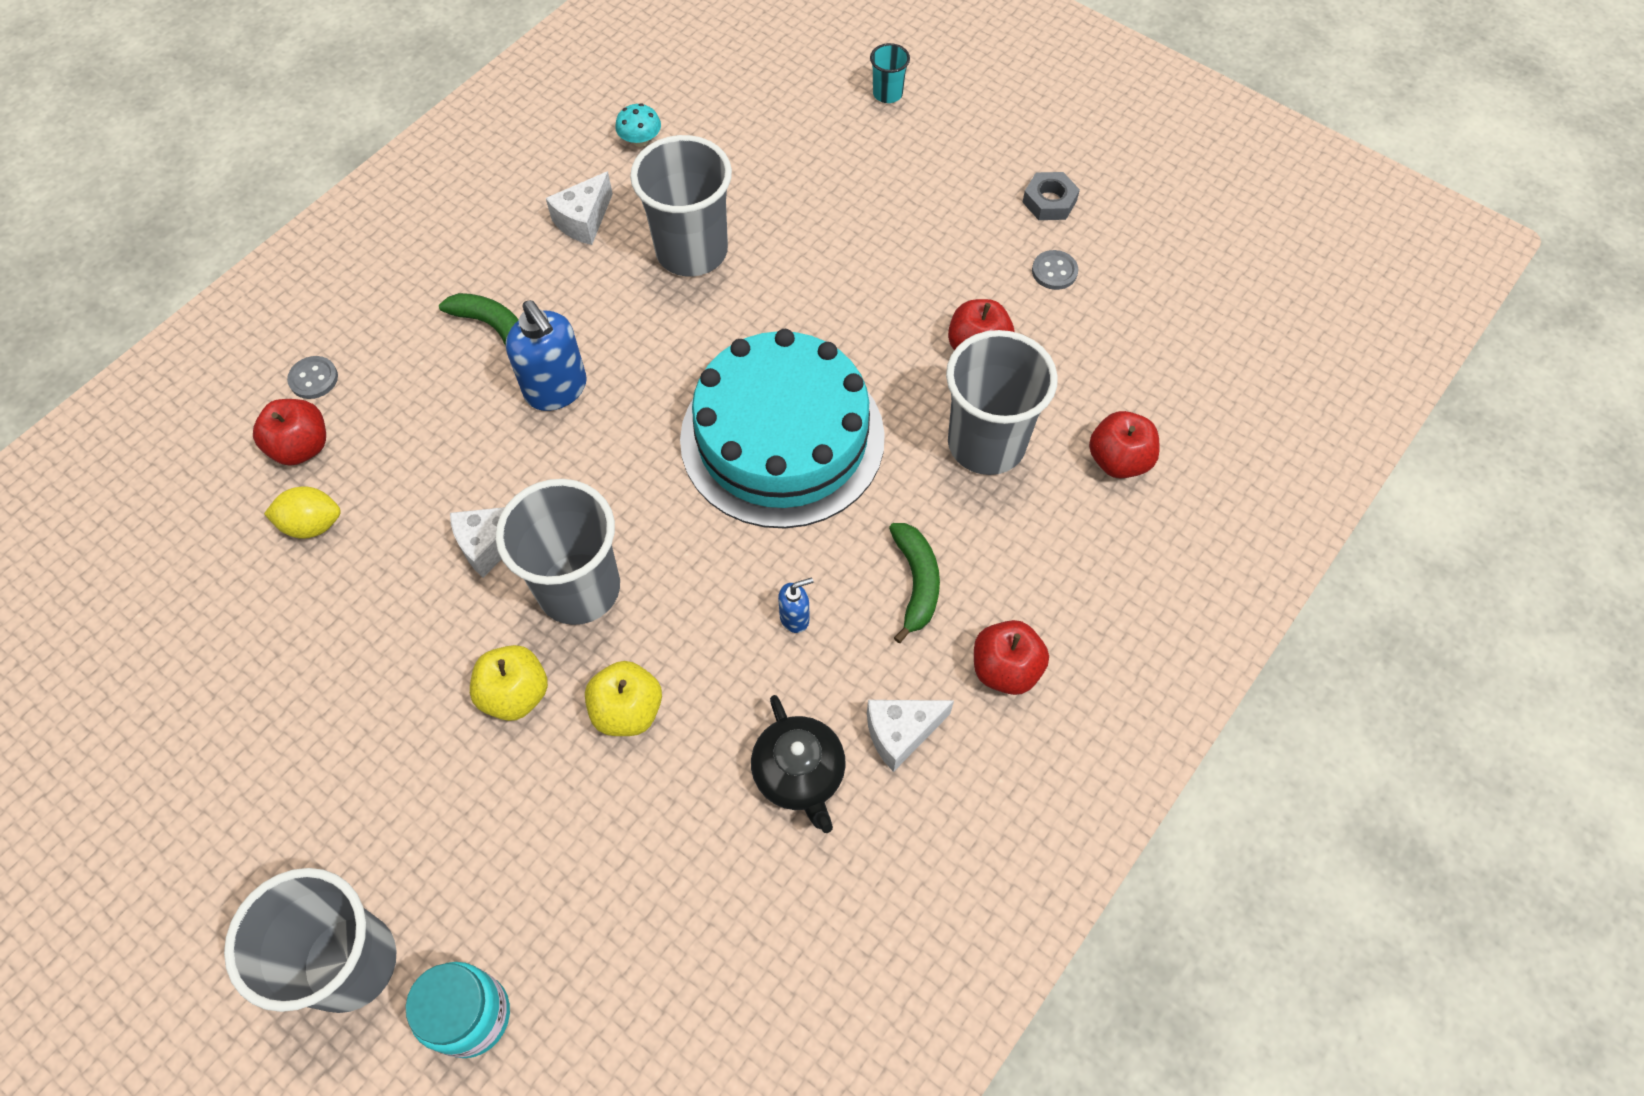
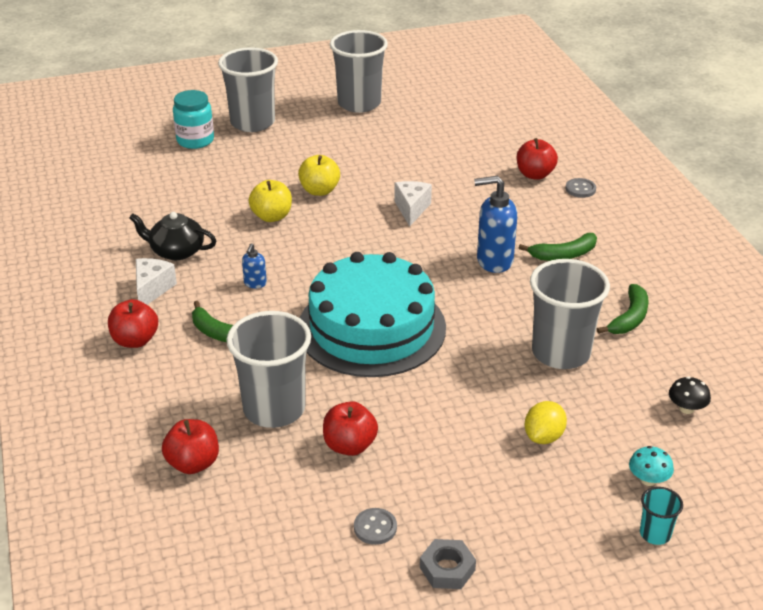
camera: 125 degrees right, 25 degrees down
yellow lemon [264,486,341,539] -> yellow lemon moved to [525,401,567,444]
grey cup [496,479,620,625] -> grey cup moved to [330,30,388,113]
white cheese [546,171,613,245] -> green banana [597,284,649,334]
turquoise mushroom [615,104,661,147] -> turquoise mushroom moved to [629,446,674,486]
none -> black mushroom [669,376,711,414]

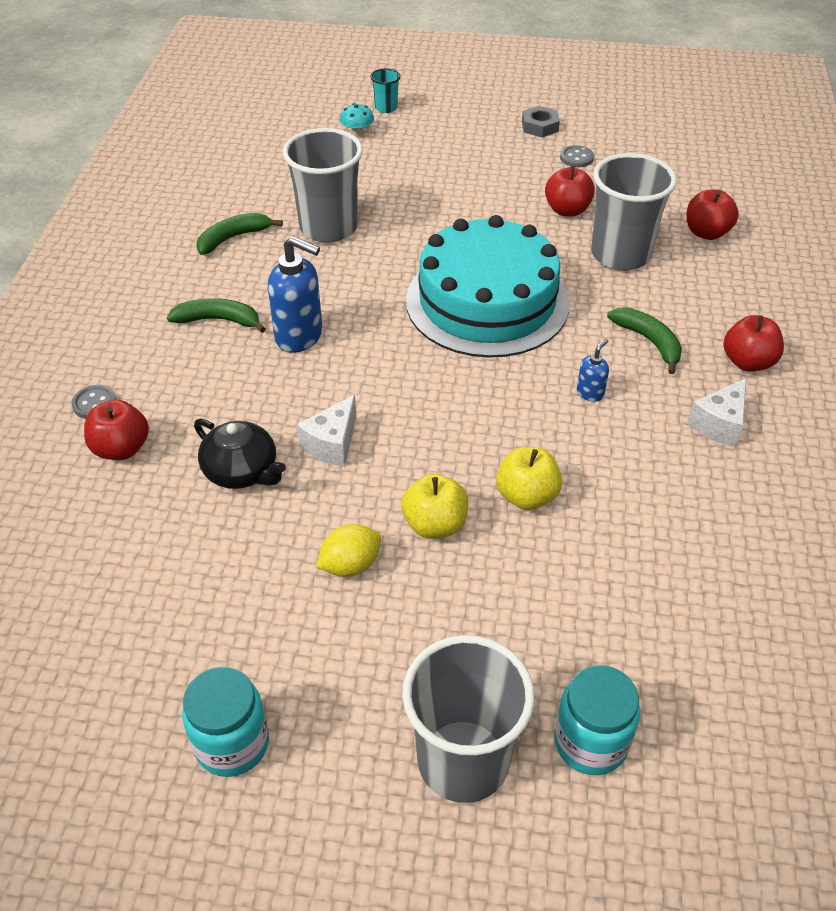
camera: 155 degrees left, 10 degrees up
black teapot [129,212,216,260] -> black teapot moved to [194,419,286,489]
grey cup [330,30,388,113] -> turquoise jar [182,667,269,777]
yellow lemon [525,401,567,444] -> yellow lemon moved to [316,524,381,577]
black mushroom [669,376,711,414] -> none

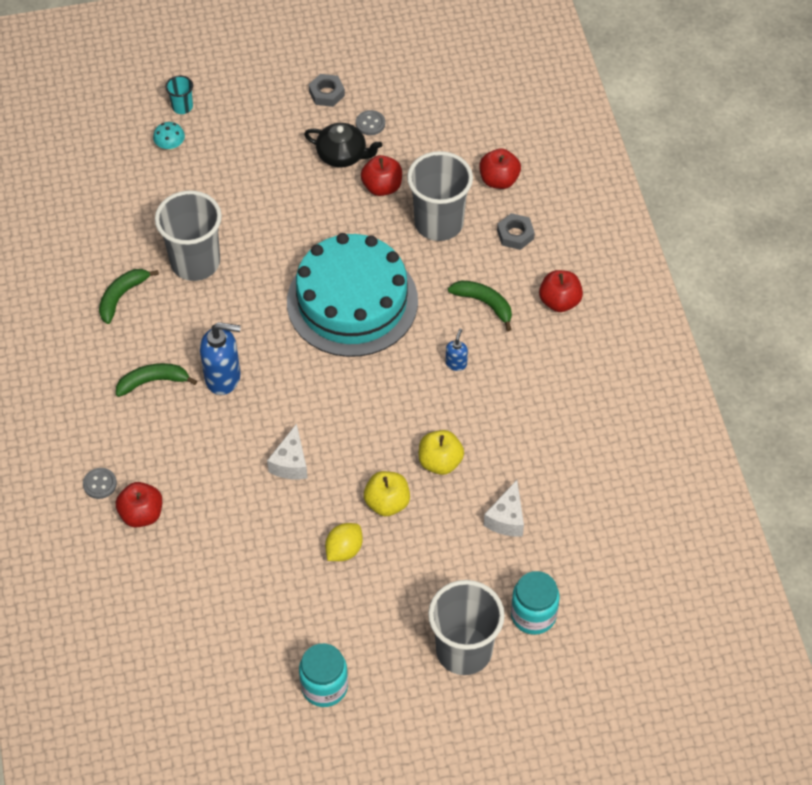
camera: 20 degrees left, 10 degrees up
black teapot [194,419,286,489] -> black teapot moved to [304,123,382,167]
white cheese [688,378,746,447] -> white cheese moved to [484,480,524,537]
none -> grey nut [497,213,535,250]

